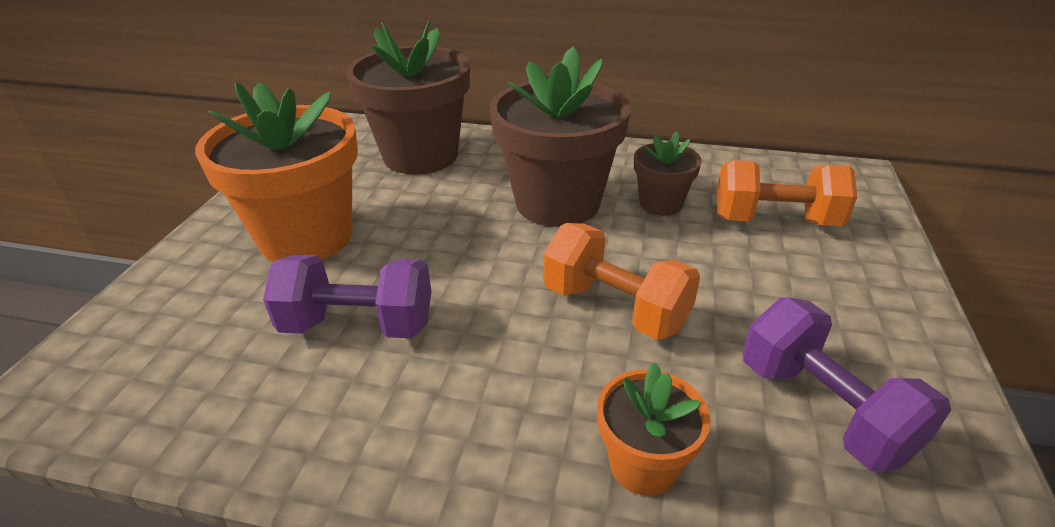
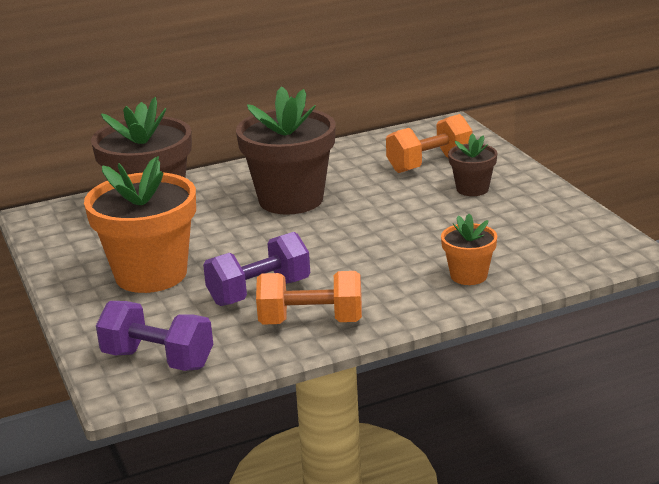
camera: 35 degrees left, 10 degrees down
orange dumbbell [543,223,700,340] -> orange dumbbell moved to [256,271,362,325]
brown flower pot [634,131,702,216] -> brown flower pot moved to [448,133,497,196]
purple dumbbell [743,297,951,472] -> purple dumbbell moved to [96,301,213,371]

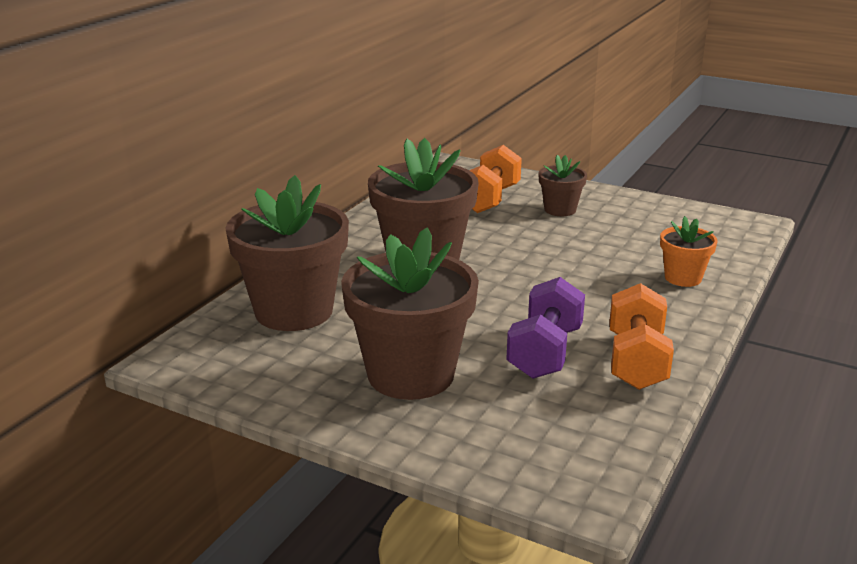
camera: 40 degrees left, 0 degrees up
orange flower pot [84,156,196,293] -> brown flower pot [341,227,479,400]
purple dumbbell [96,301,213,371] -> none
orange dumbbell [256,271,362,325] -> orange dumbbell turned 45 degrees counterclockwise [609,283,674,390]

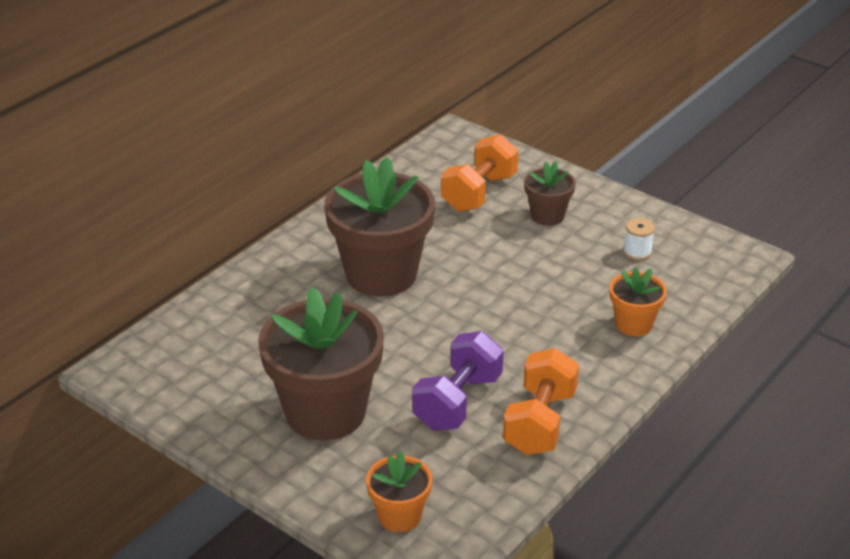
camera: 10 degrees right, 10 degrees up
brown flower pot [225,175,349,331] -> none
none -> orange flower pot [366,450,432,532]
none -> white spool [623,218,655,261]

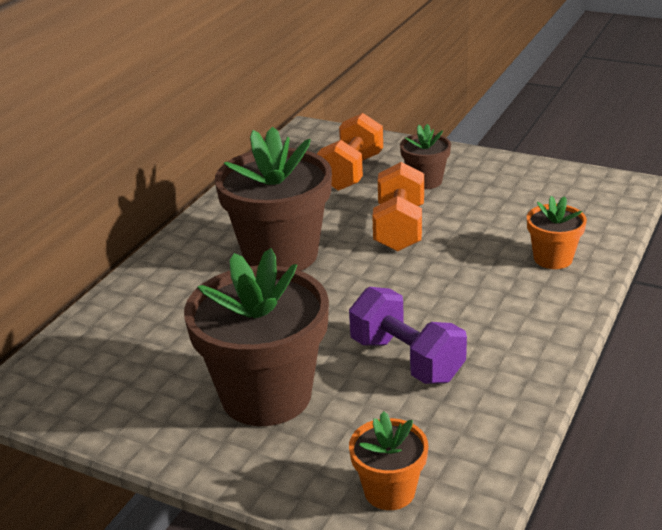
camera: 10 degrees left, 5 degrees down
purple dumbbell [412,331,503,430] -> purple dumbbell turned 60 degrees counterclockwise [349,287,467,384]
orange dumbbell [503,348,579,455] -> orange dumbbell moved to [372,162,424,252]
white spool [623,218,655,261] -> none

